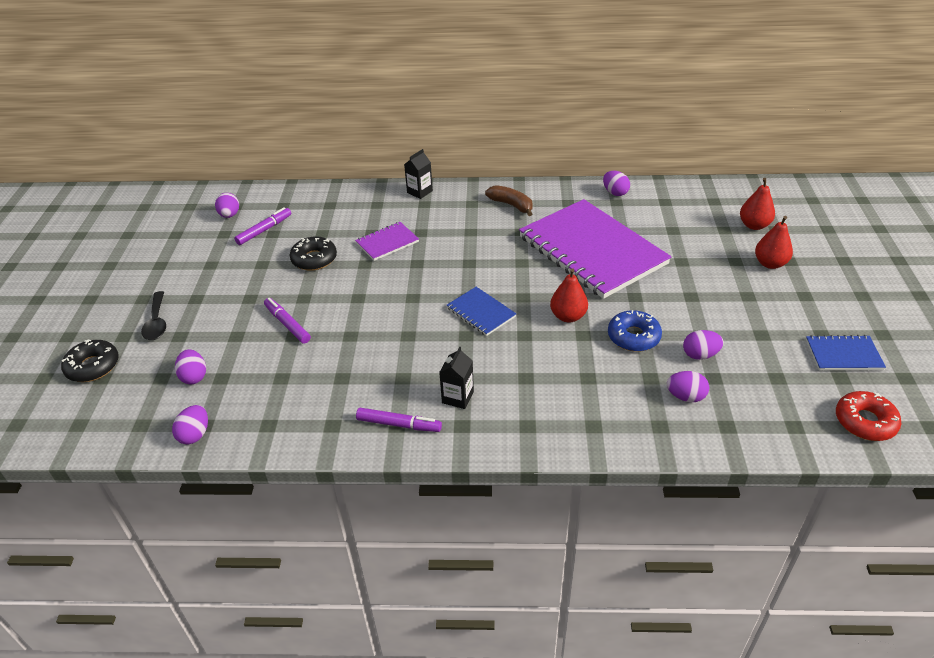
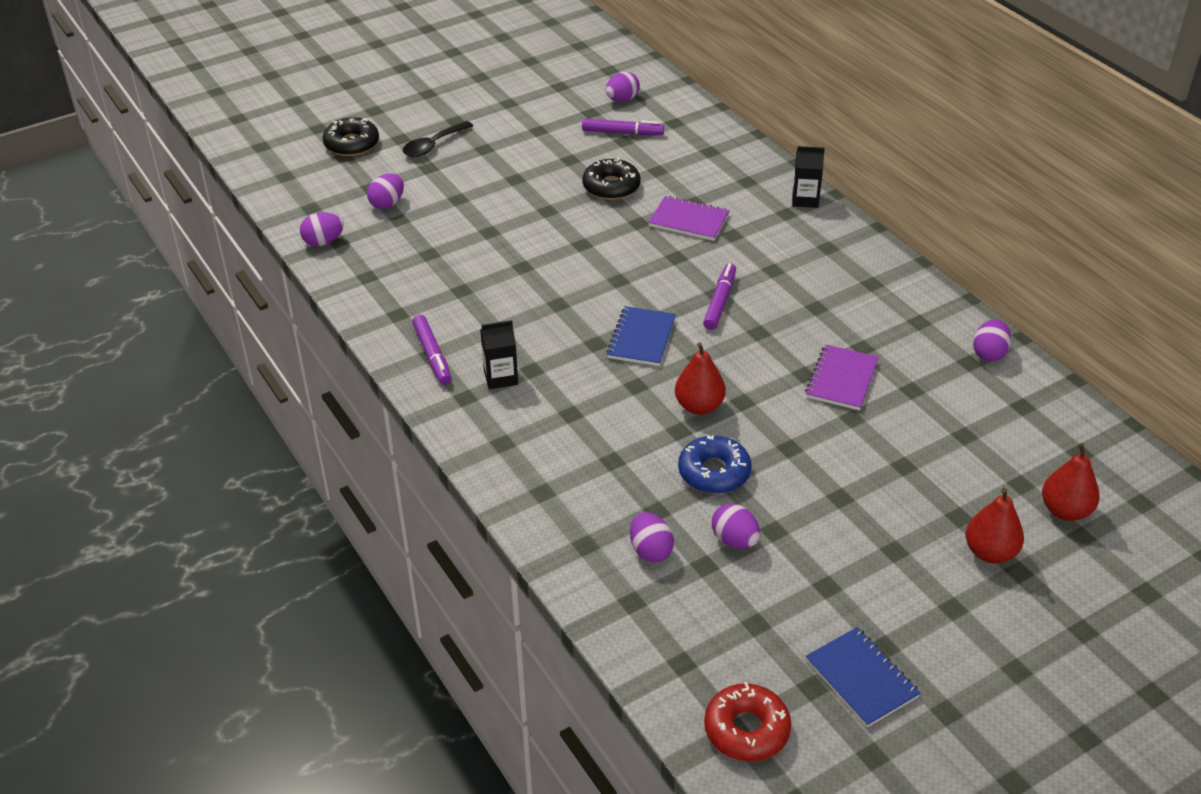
camera: 55 degrees right, 0 degrees up
purple marker [264,298,311,344] -> purple marker moved to [703,263,736,330]
brown banana [485,185,533,216] -> none
purple notebook [519,199,671,299] -> purple notebook [805,345,879,410], size x0.43

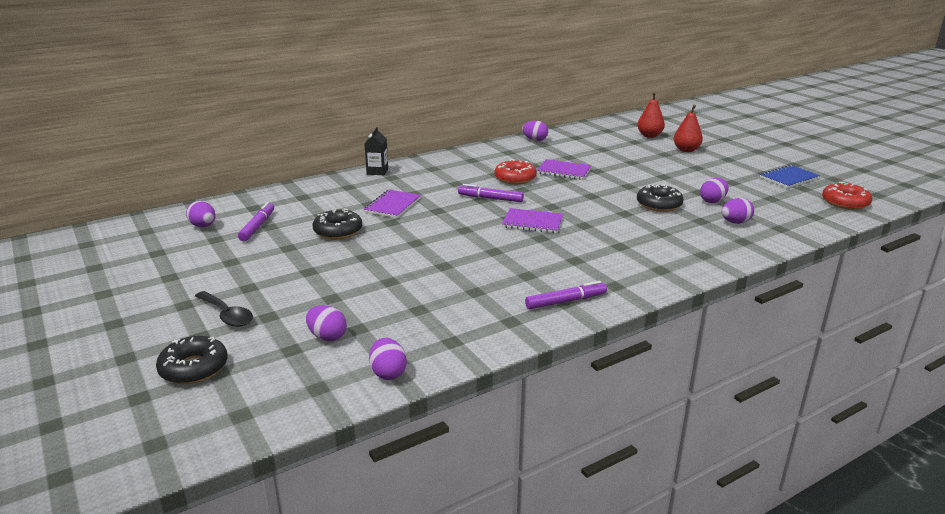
camera: 90 degrees left, 15 degrees down
black carton [480,320,518,389] -> none
blue notebook [606,306,676,366] -> purple notebook [502,208,563,233]
red pear [675,342,726,415] -> none
blue donut [678,435,752,494] -> black donut [637,184,684,212]
none -> red donut [495,159,537,184]

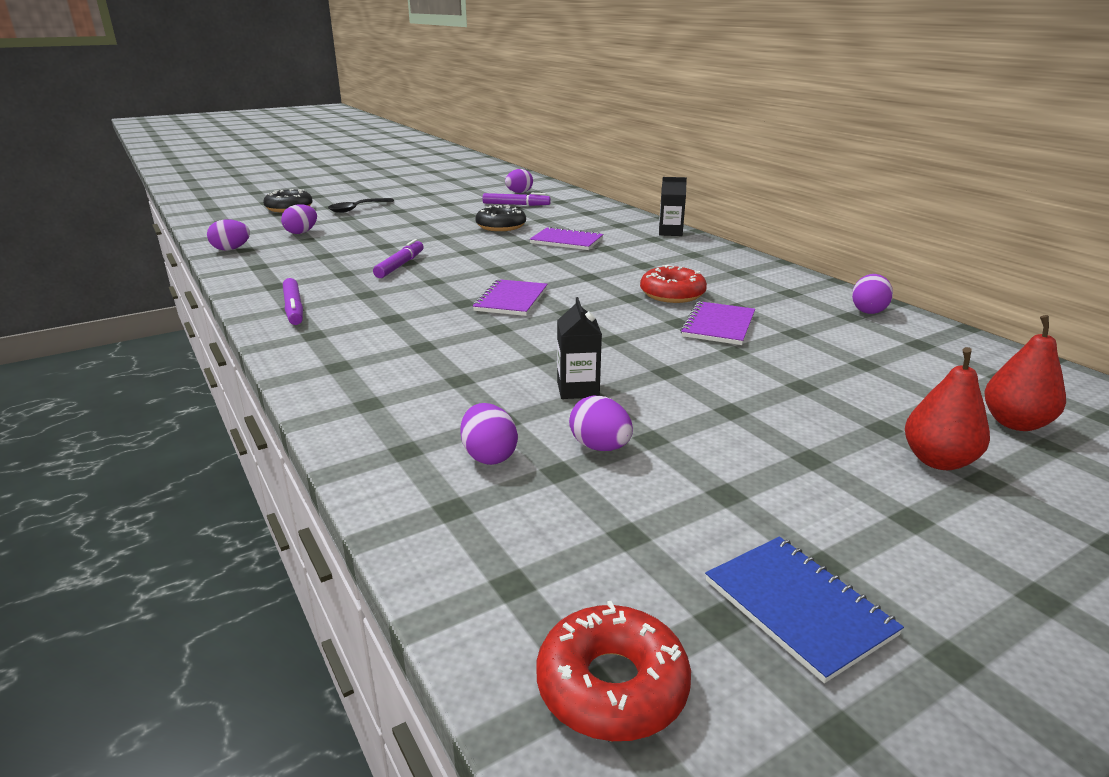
camera: 90 degrees right, 0 degrees up
purple marker [458,184,524,202] -> purple marker moved to [373,239,424,278]
black donut [637,184,684,212] -> black carton [557,297,602,399]

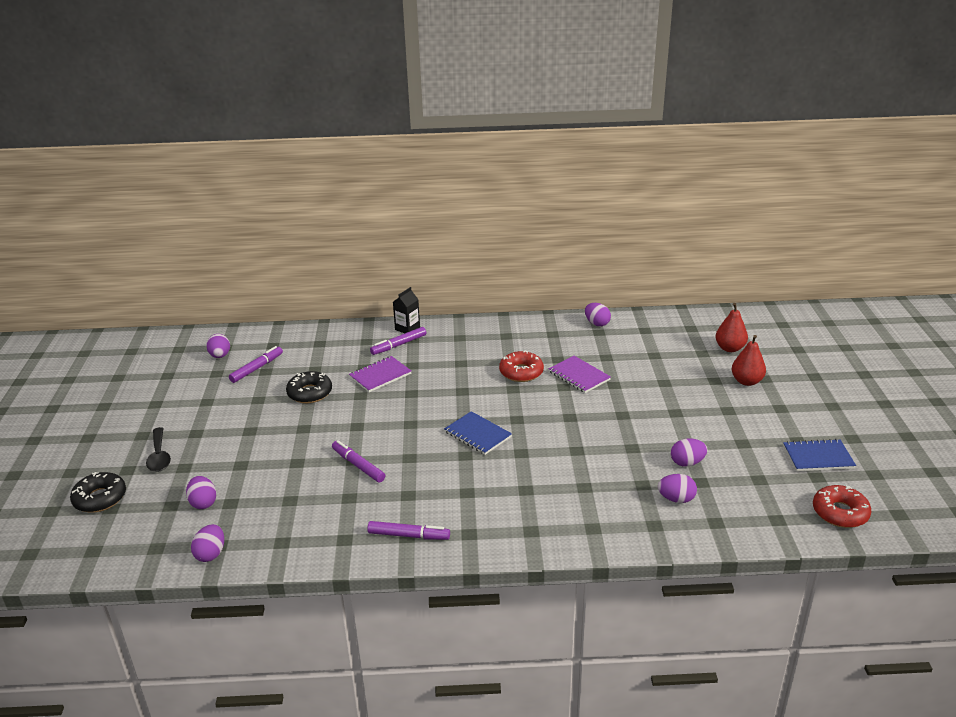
camera: 60 degrees left, 5 degrees up
purple notebook [473,279,548,316] -> blue notebook [444,411,512,455]
black carton [557,297,602,399] -> none
none -> purple marker [370,327,426,355]

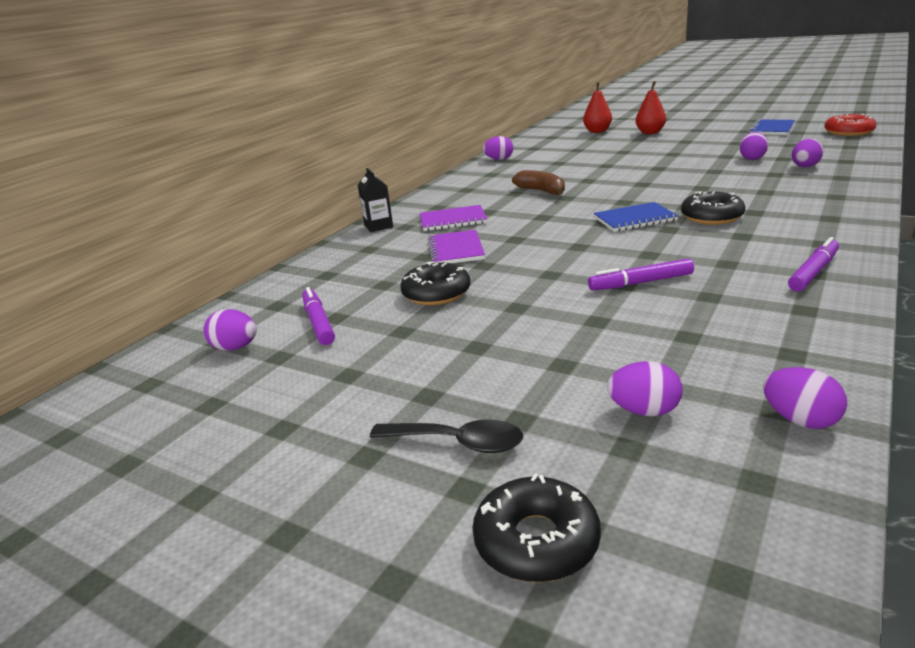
camera: 55 degrees left, 5 degrees down
purple marker [370,327,426,355] -> none
red donut [499,350,544,382] -> brown banana [512,170,565,195]
purple notebook [549,356,611,393] -> purple notebook moved to [420,205,487,231]
none -> black donut [681,191,746,225]

